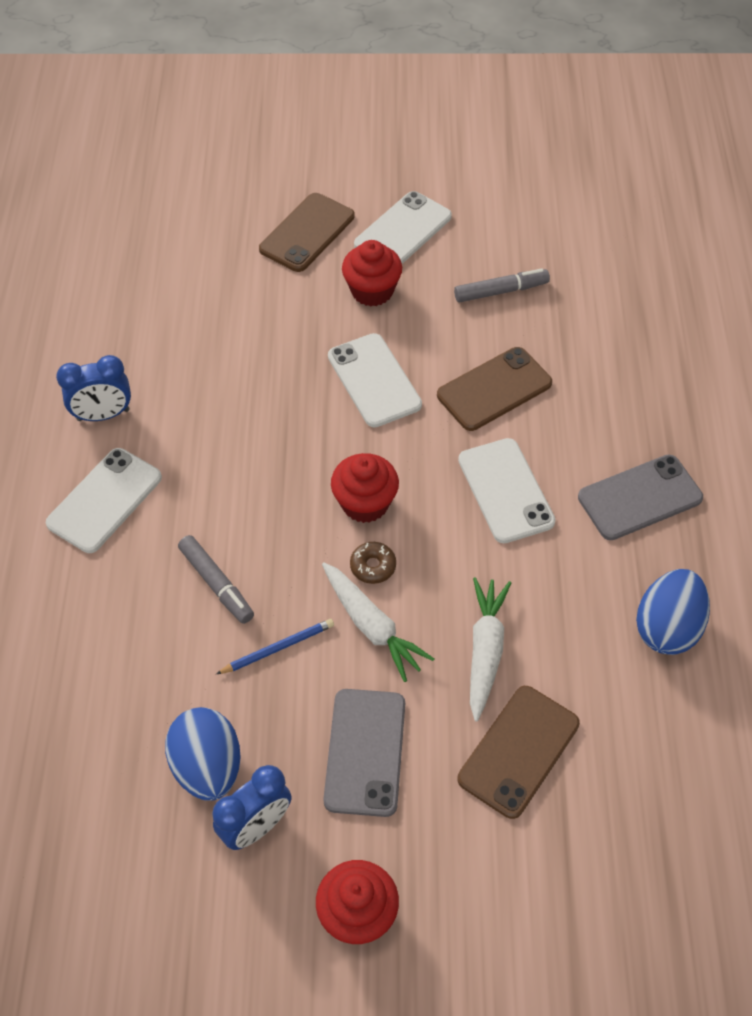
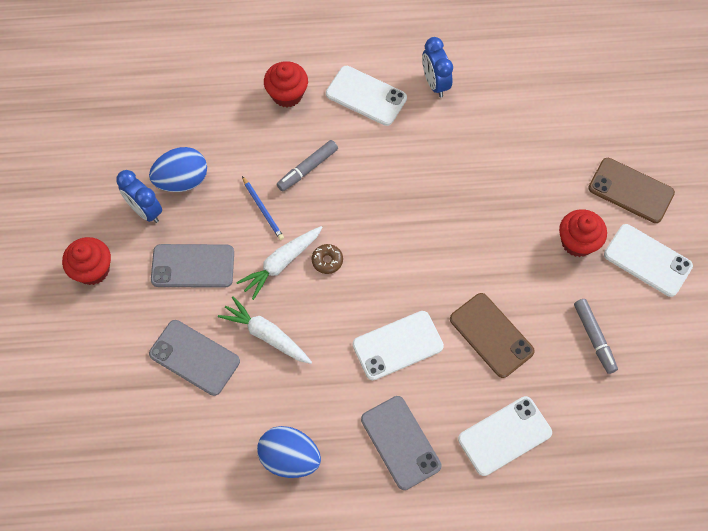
camera: 85 degrees right, 10 degrees up
white phone [328,333,422,427] -> white phone moved to [458,396,552,476]
red cupcake [331,453,399,523] -> red cupcake moved to [264,61,308,107]
brown phone [458,686,580,819] -> grey phone [149,320,240,396]
white carrot [470,577,511,722] -> white carrot turned 150 degrees counterclockwise [218,296,312,364]

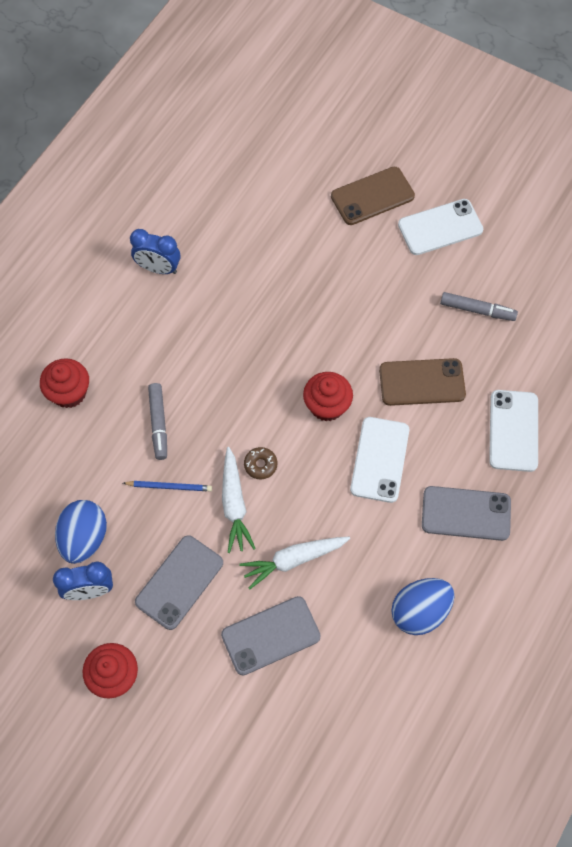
camera: 55 degrees left, 0 degrees up
white phone [326,66,407,126] -> none
red cupcake [559,209,607,257] -> red cupcake moved to [303,372,353,421]

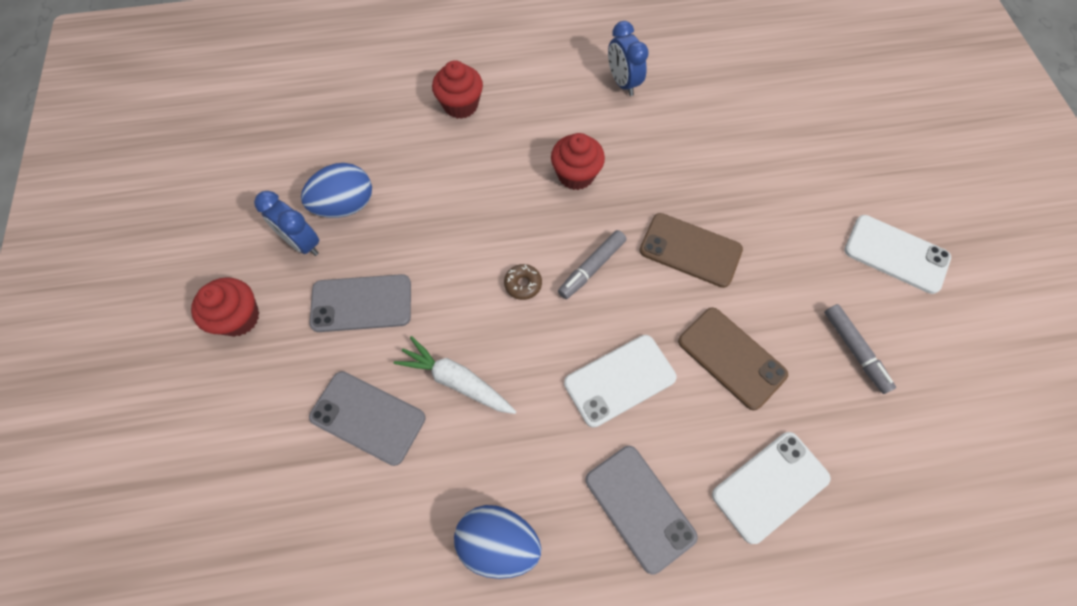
camera: 50 degrees right, 0 degrees up
blue pencil [123,481,212,492] -> none
grey marker [148,383,167,460] -> grey marker moved to [558,230,626,299]
white carrot [222,447,256,553] -> none
red cupcake [303,372,353,421] -> red cupcake moved to [551,133,605,190]
brown phone [331,167,415,225] -> brown phone moved to [639,213,743,288]

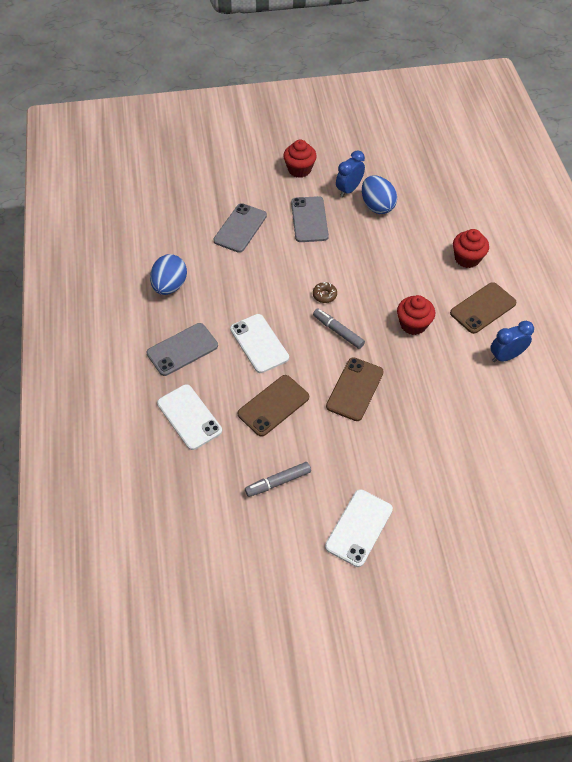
camera: 90 degrees right, 10 degrees down
white carrot [394,336,517,414] -> none
none -> brown phone [450,282,516,334]

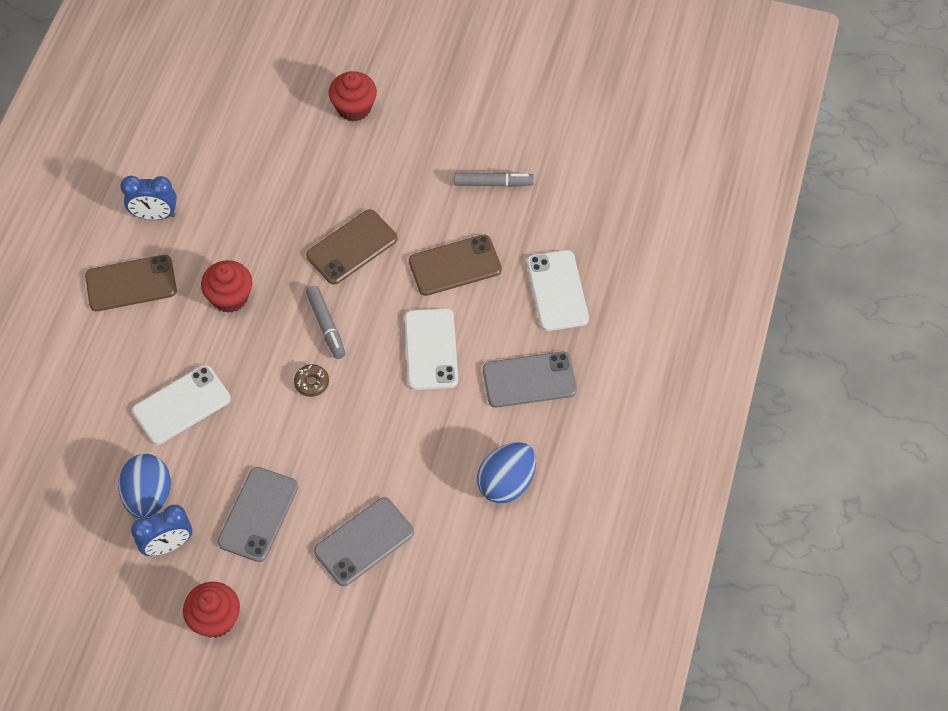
camera: 155 degrees left, 5 degrees up
white phone [325,489,393,567] -> white phone moved to [132,365,231,445]
red cupcake [453,229,489,268] -> red cupcake moved to [329,71,377,122]

